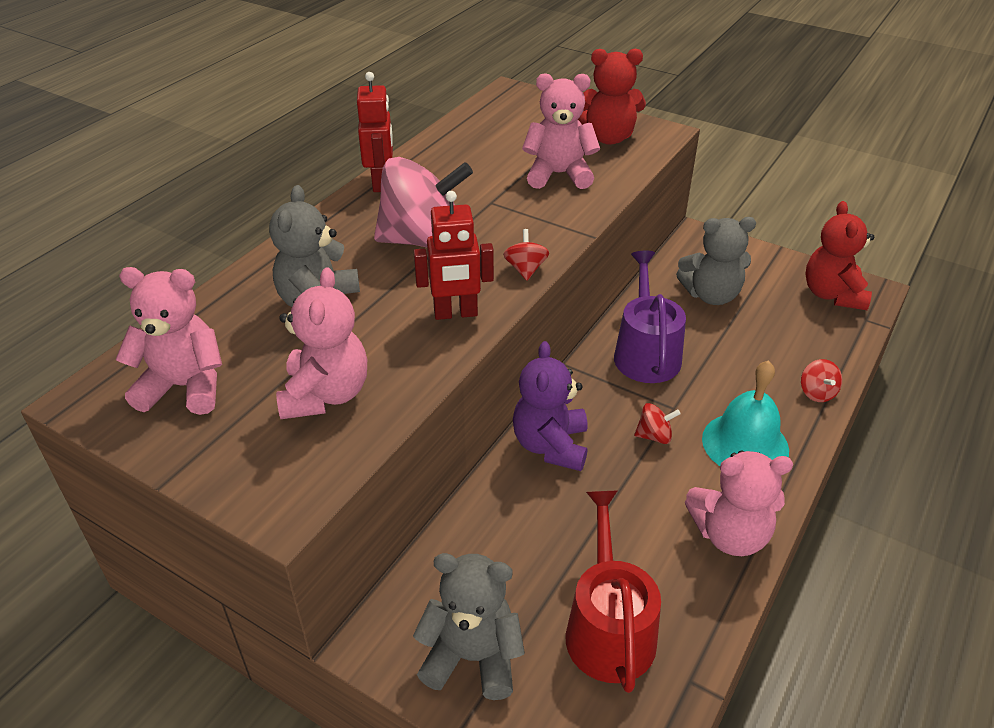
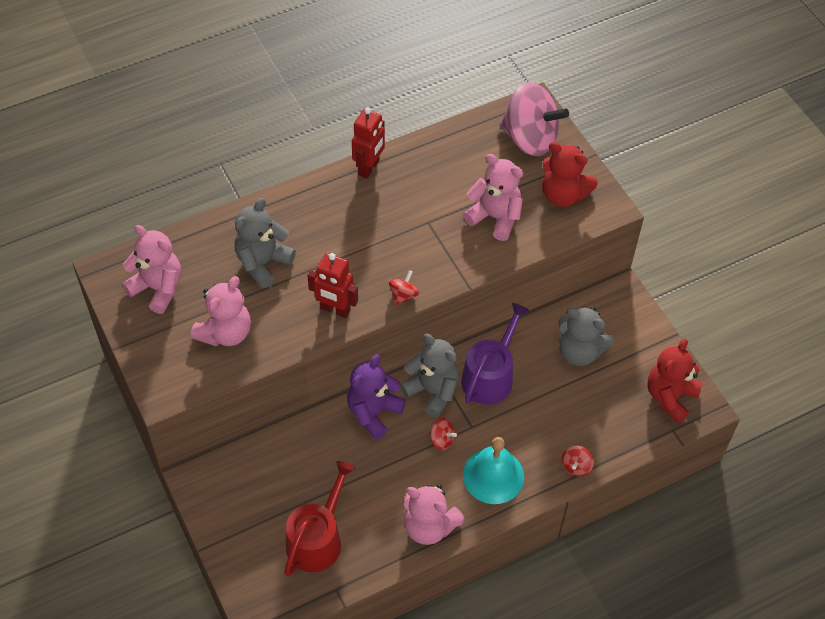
camera: 30 degrees right, 15 degrees up
pink spinning top [374,157,473,247] -> pink spinning top moved to [499,82,569,156]
grey teddy bear [413,553,525,700] -> grey teddy bear moved to [400,334,459,418]

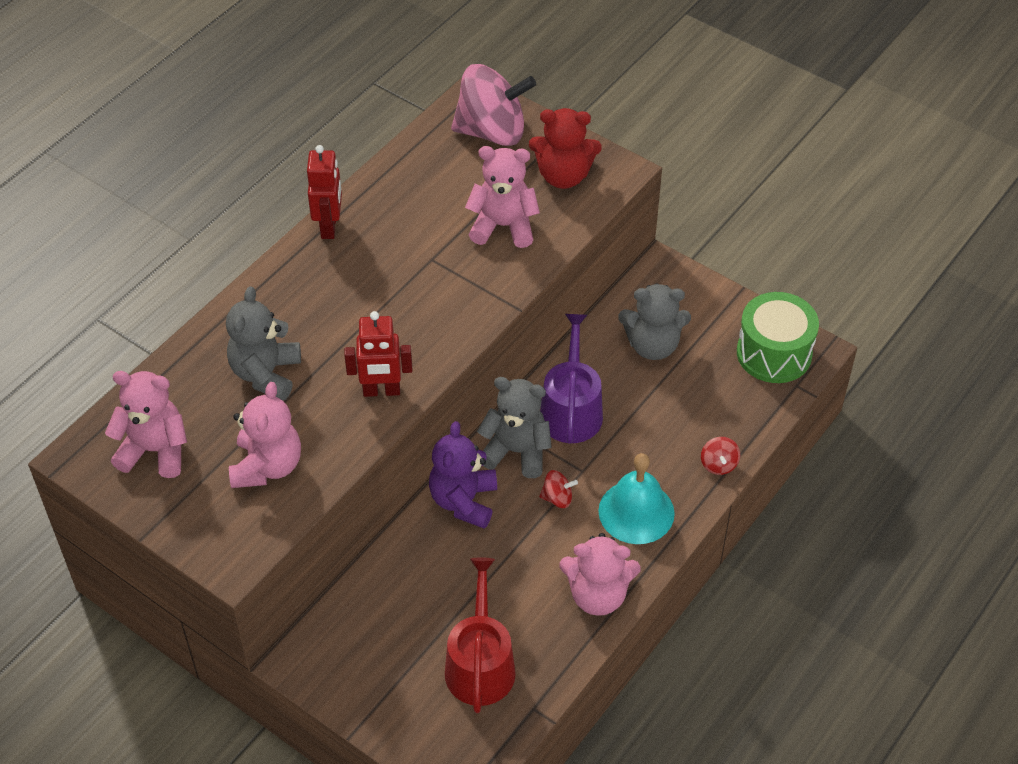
camera: 25 degrees left, 5 degrees down
red spinning top [389,270,419,305] -> none
red teddy bear [648,339,702,424] -> green drum [737,292,819,383]

